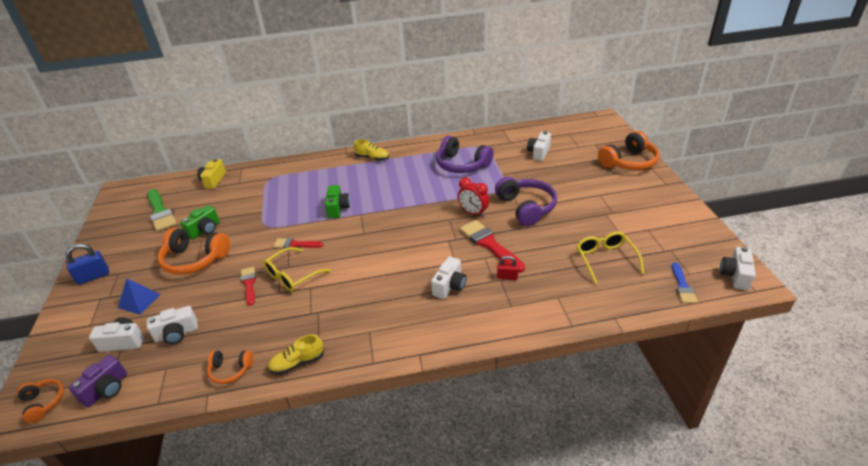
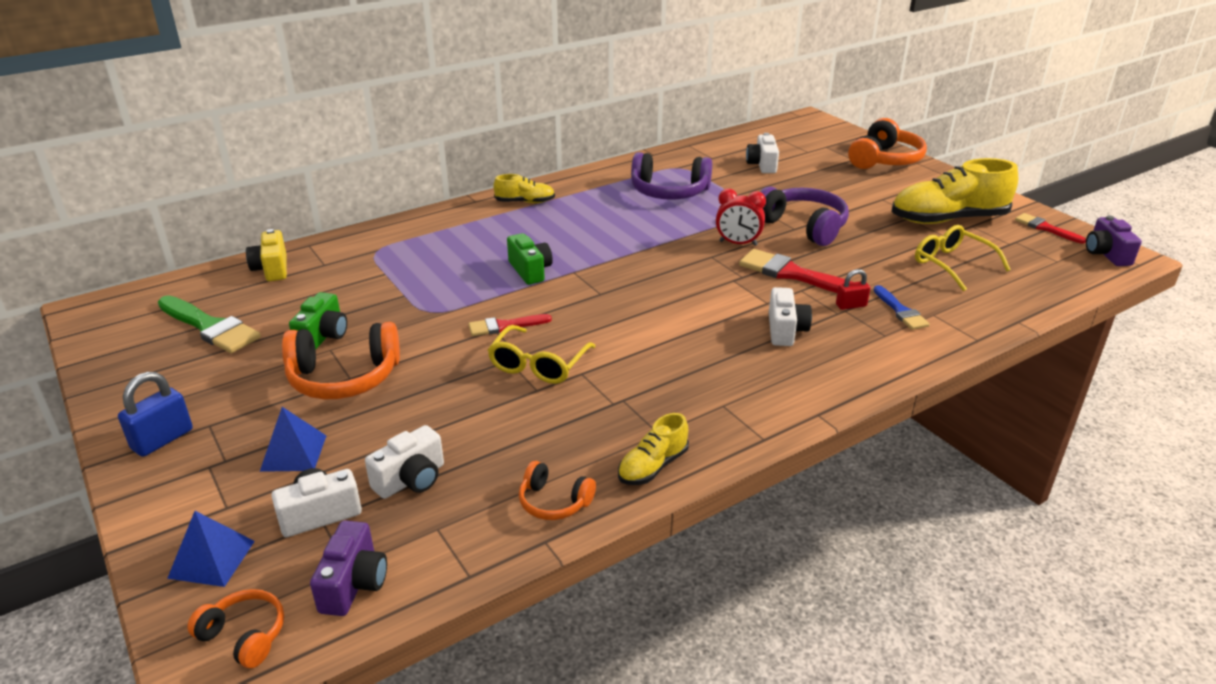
camera: 25 degrees left, 5 degrees down
orange headphones [207,350,253,384] -> orange headphones turned 45 degrees clockwise [519,461,596,520]
red brush [241,267,256,306] -> red brush moved to [1015,213,1086,244]
blue brush [672,262,698,303] -> blue brush moved to [874,285,930,330]
white camera [720,247,756,290] -> purple camera [1086,215,1142,266]
none -> blue pyramid [167,511,255,587]
none -> yellow shoe [892,158,1018,224]

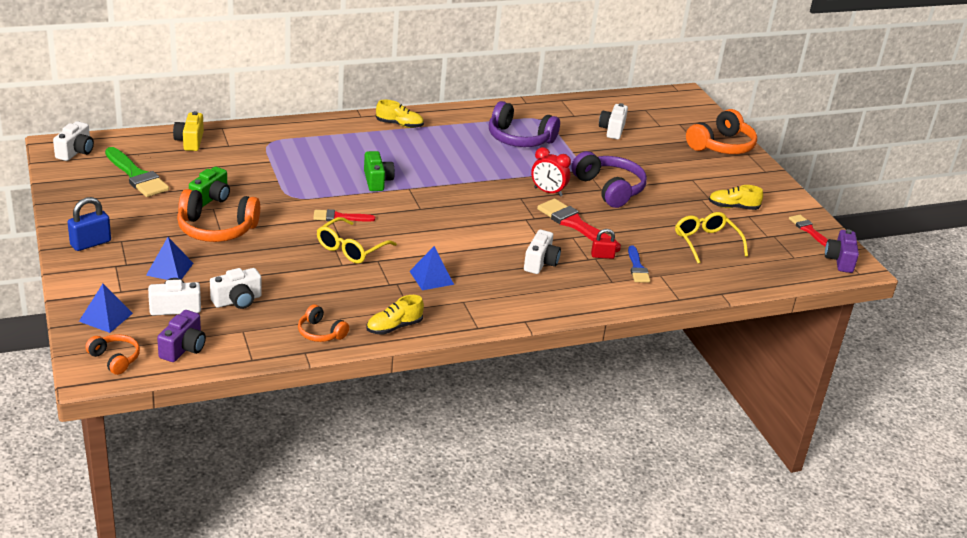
camera: 10 degrees right, 0 degrees up
yellow shoe [892,158,1018,224] -> yellow shoe [709,185,763,210], size x0.50
none -> white camera [53,121,94,161]
none -> blue pyramid [409,246,454,290]

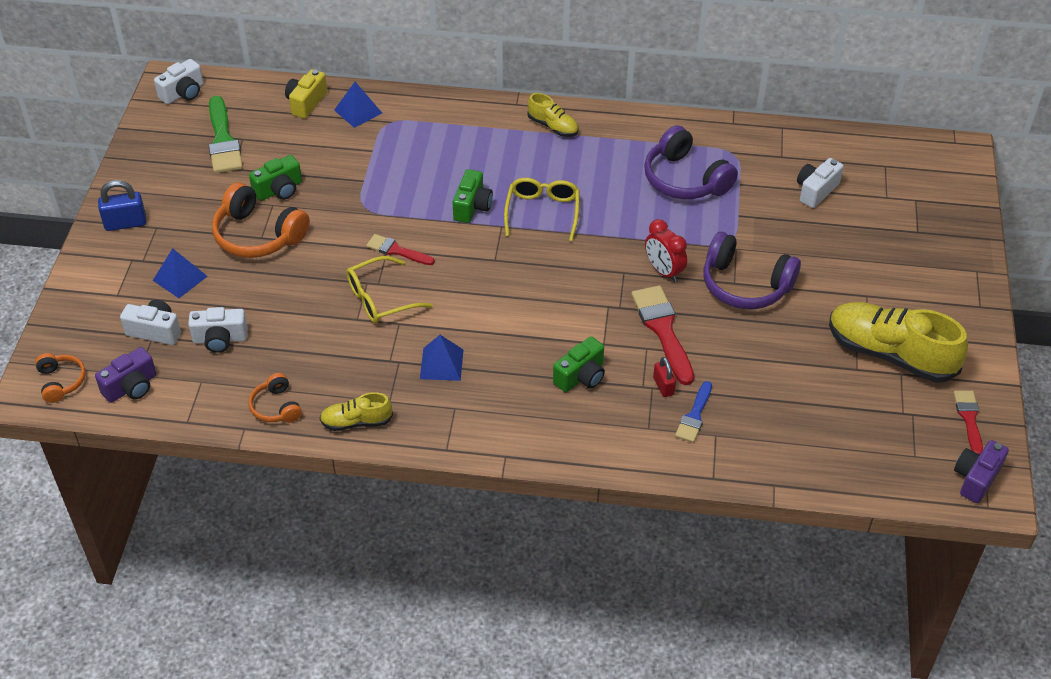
camera: 30 degrees right, 15 degrees up
blue pyramid [79,284,133,333] -> blue pyramid moved to [334,82,382,128]
white camera [524,230,561,274] -> green camera [553,336,605,392]
purple headphones [571,151,647,208] -> purple headphones turned 120 degrees clockwise [703,232,801,309]
red padlock [591,229,617,259] -> red padlock turned 45 degrees clockwise [653,357,676,397]
yellow glasses [675,212,748,264] -> yellow glasses moved to [504,178,580,241]
orange headphones [686,109,757,154] -> none
yellow shoe [709,185,763,210] -> yellow shoe [829,302,968,383], size x1.99

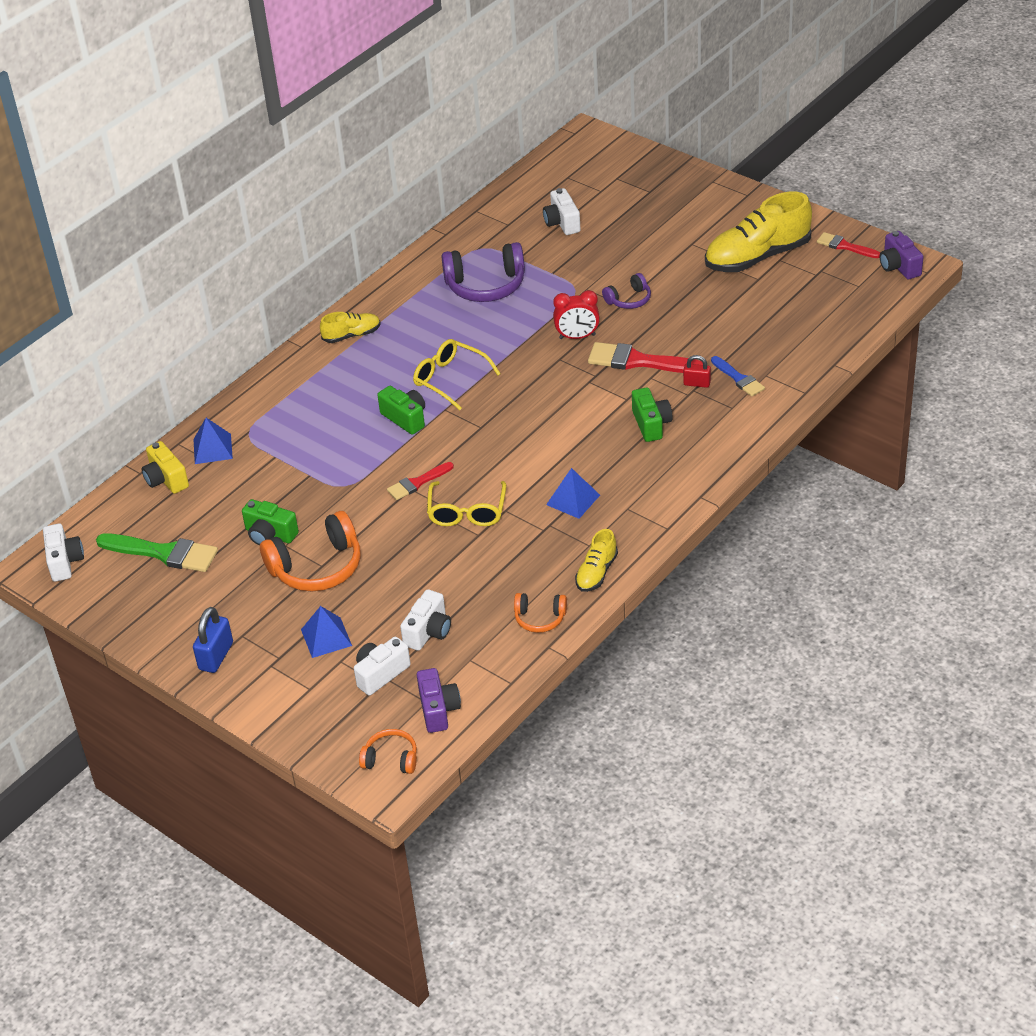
camera: 55 degrees left, 5 degrees down
green camera [249,155,302,201] -> green camera turned 120 degrees clockwise [242,499,299,545]
purple headphones [703,232,801,309] -> purple headphones [602,273,651,309], size x0.54

